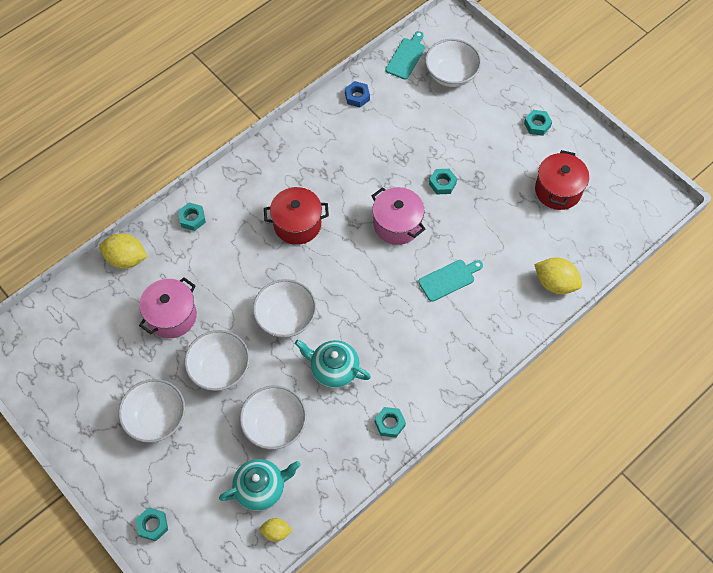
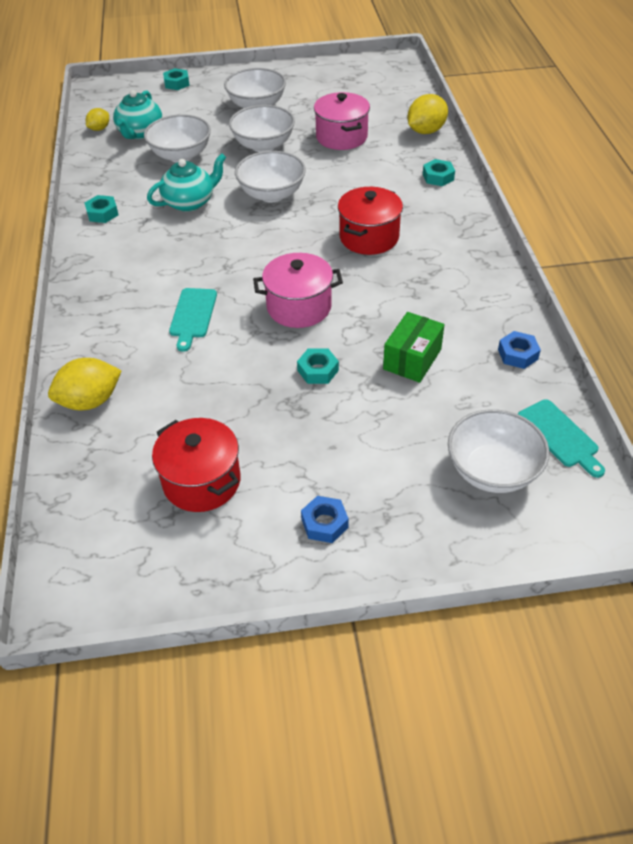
camera: 125 degrees right, 15 degrees down
turquoise nut [524,110,552,136] -> blue nut [301,496,349,543]
none -> green box [383,312,444,383]

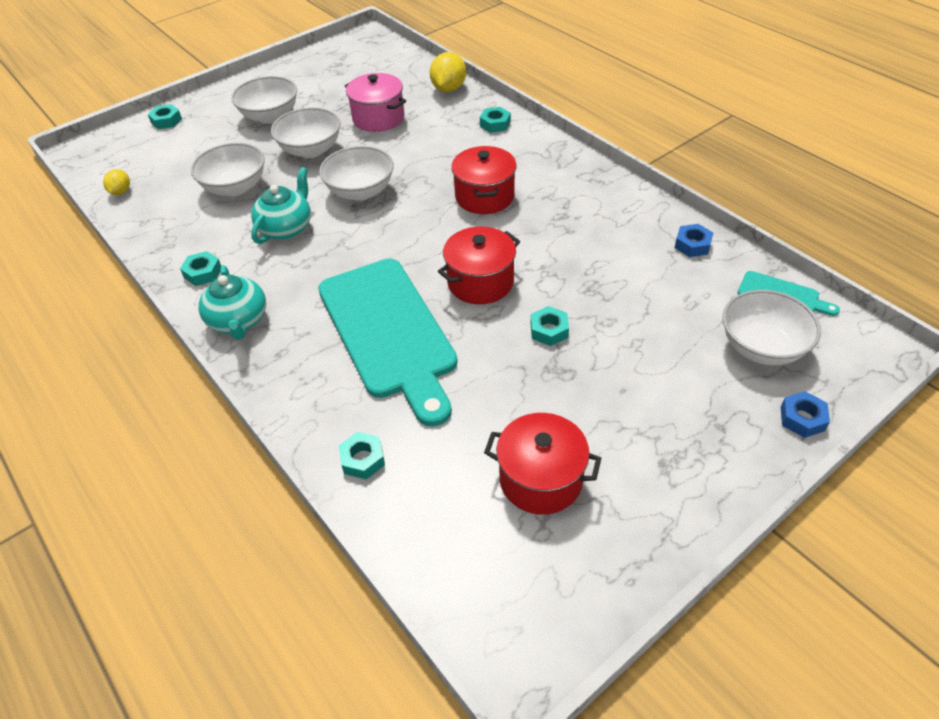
camera: 30 degrees left, 0 degrees up
yellow lemon [48,358,122,410] -> turquoise nut [339,432,385,479]
turquoise teapot [113,90,162,139] -> turquoise teapot moved to [199,265,266,340]
turquoise cutting board [169,288,217,352] -> turquoise cutting board [318,259,458,426], size x2.32
pink pot [253,253,343,328] -> red pot [438,226,520,304]
blue nut [301,496,349,543] -> blue nut moved to [781,391,830,438]
green box [383,312,444,383] -> none

